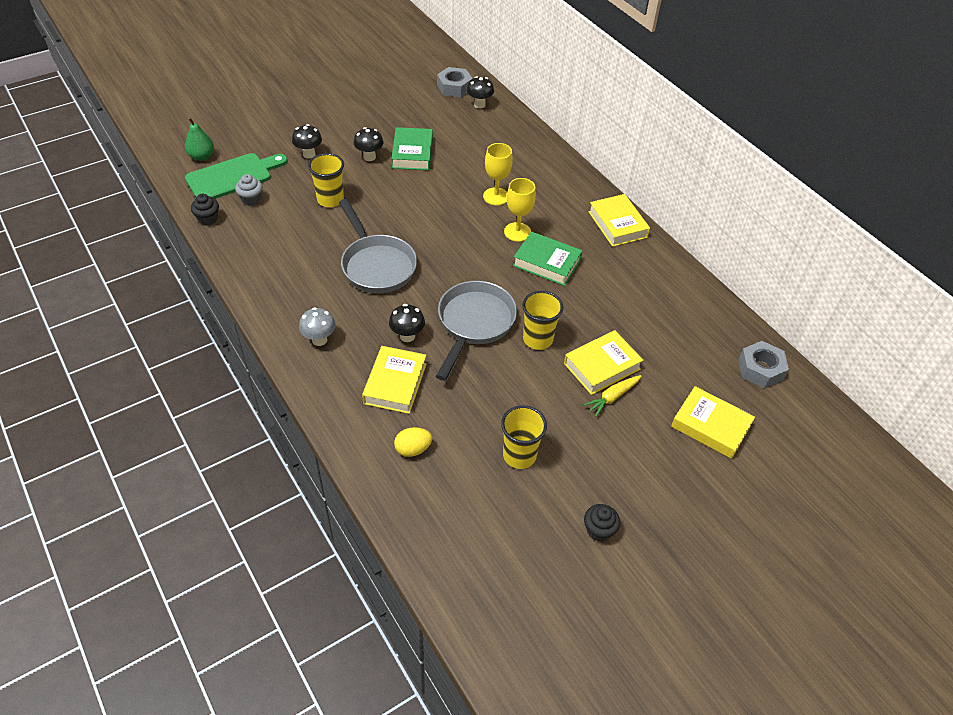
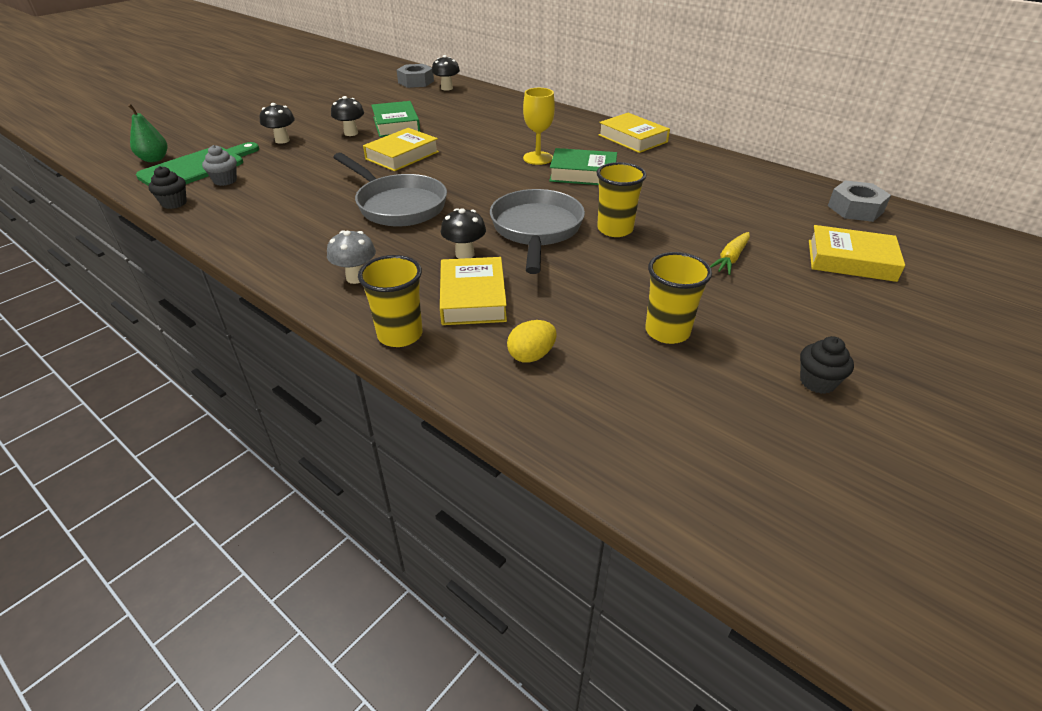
camera: 15 degrees left, 10 degrees down
yellow cup [308,153,344,207] -> yellow cup moved to [358,255,422,347]
yellow goblet [483,143,513,206] -> none
yellow book [564,330,643,395] -> yellow book moved to [363,128,439,171]

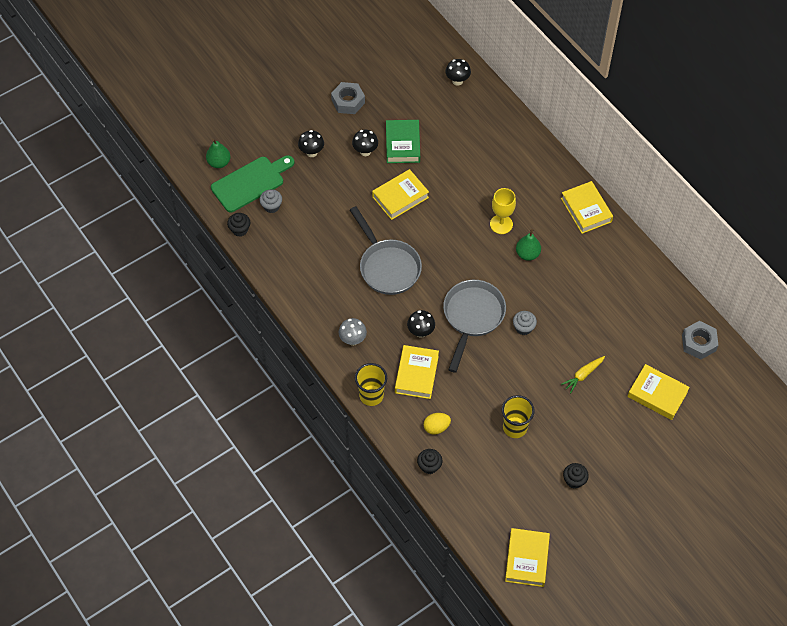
camera: 15 degrees right, 20 degrees up
grey nut [397,64,434,88] -> grey nut moved to [331,82,365,114]
green book [549,148,617,185] -> green pear [516,229,541,261]
yellow cup [597,162,646,237] -> grey cupcake [513,311,537,335]
none -> black cupcake [417,449,442,474]
none -> yellow book [505,528,550,587]

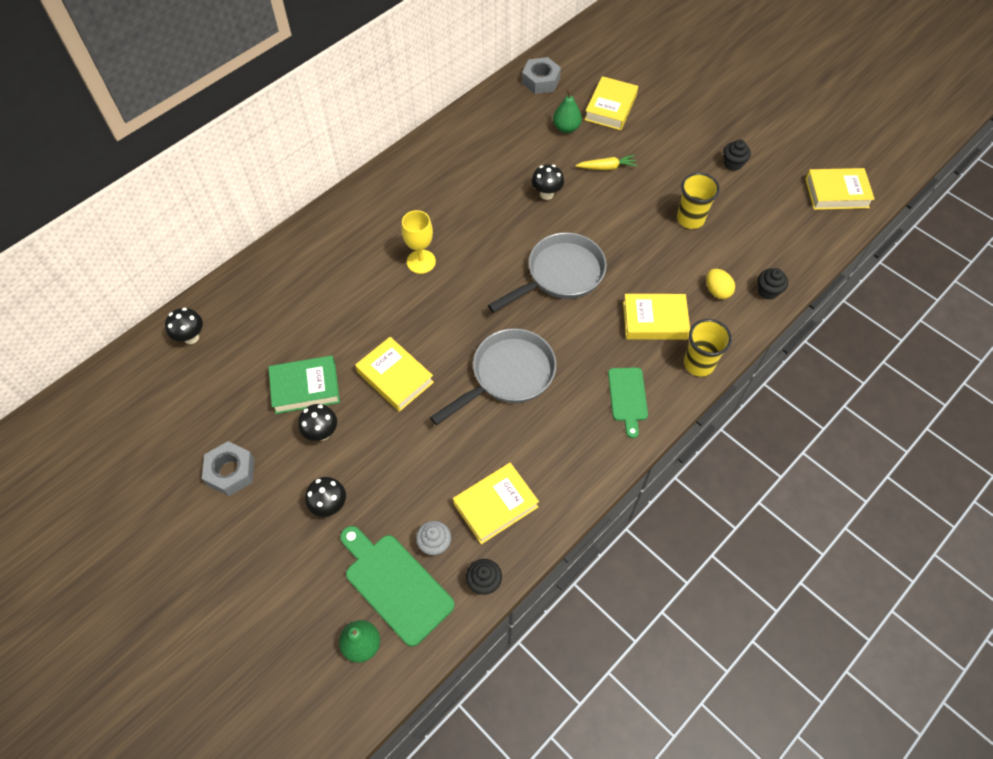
camera: 100 degrees left, 0 degrees up
grey mushroom [339,318,367,346] -> green cutting board [608,367,648,438]
black mushroom [407,310,435,338] -> black mushroom moved to [532,164,564,200]
grey pan [443,280,506,373] -> grey pan turned 135 degrees clockwise [488,232,607,313]
grey cupcake [513,311,537,335] -> none
green pear [516,229,541,261] -> green pear moved to [553,89,582,133]
yellow book [561,181,613,234] -> yellow book moved to [453,463,539,544]
yellow carrot [561,356,605,393] -> yellow carrot turned 45 degrees counterclockwise [576,155,638,170]

